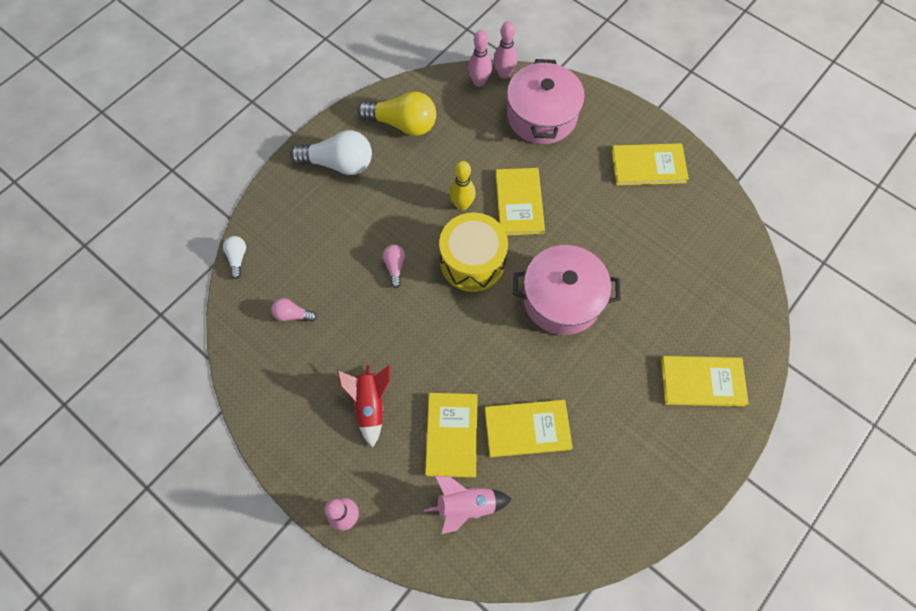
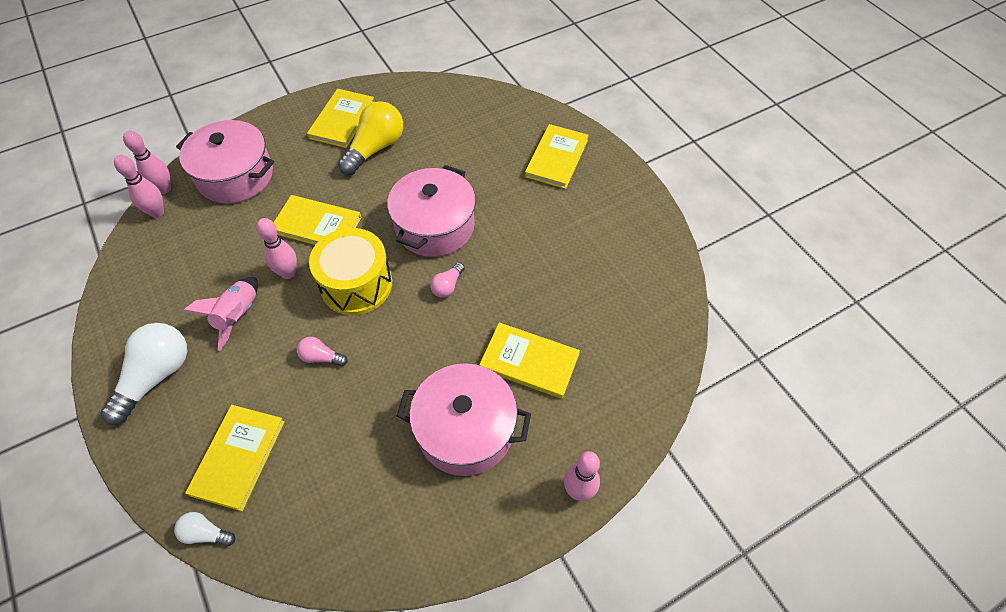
camera: 70 degrees left, 10 degrees down
pink light bulb [271,298,317,322] -> pink light bulb moved to [430,262,465,298]
red rocket [337,365,390,448] -> pink pot [397,363,531,476]
yellow light bulb [357,91,436,136] -> yellow light bulb moved to [338,101,403,175]
pink rocket [424,476,512,534] -> pink rocket moved to [183,277,258,351]
yellow bowling pin [450,161,476,210] -> pink bowling pin [257,218,297,279]
yellow book [485,400,573,457] -> yellow book moved to [185,405,285,511]

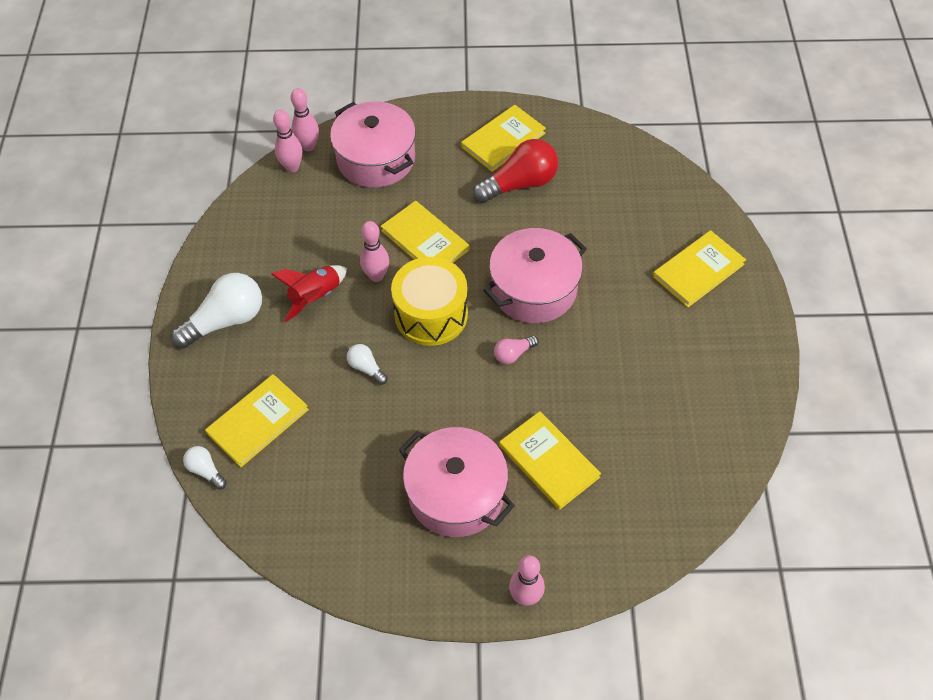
camera: 30 degrees right, 0 degrees up
pink rocket [183,277,258,351] -> red rocket [271,265,347,322]
pink light bulb [297,337,348,366] -> white light bulb [347,344,388,385]
yellow light bulb [338,101,403,175] -> red light bulb [473,139,558,203]

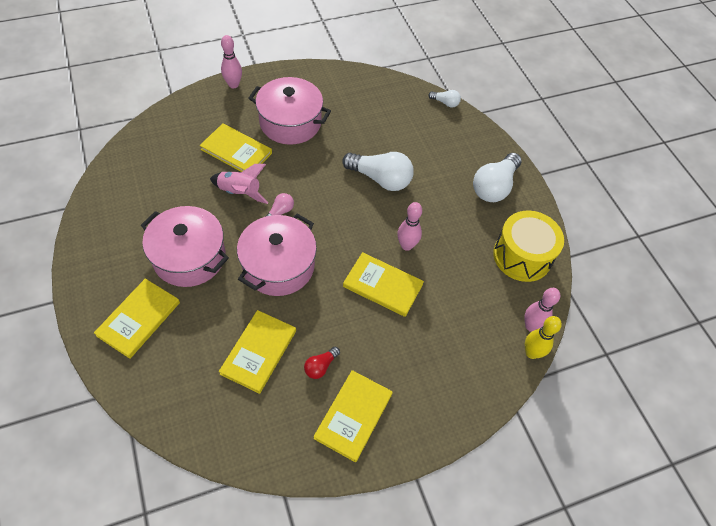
camera: 155 degrees right, 0 degrees up
yellow book [205,374,309,467] -> yellow book moved to [219,310,296,394]
red rocket [271,265,347,322] -> none
pink bowling pin [291,88,319,151] -> yellow bowling pin [525,316,562,359]
pink pot [330,101,416,188] -> pink pot moved to [141,206,229,287]
white light bulb [347,344,388,385] -> white light bulb [342,152,414,191], size x2.05
yellow drum [391,257,468,346] -> yellow drum moved to [493,211,564,282]
red light bulb [473,139,558,203] -> red light bulb [304,347,340,379], size x0.49
none -> pink rocket [210,164,268,204]

